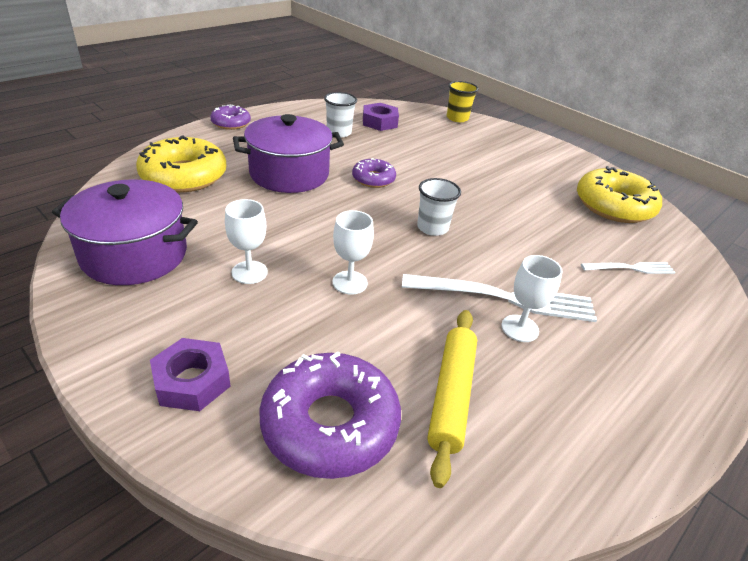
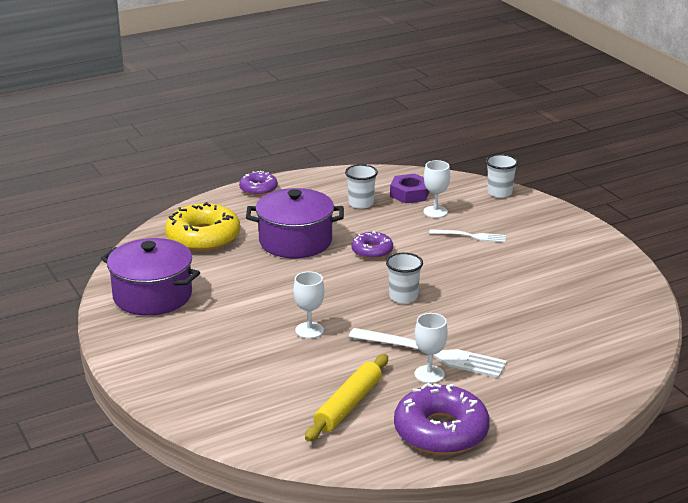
camera: 20 degrees right, 10 degrees down
purple nut [150,338,231,411] -> none
white goblet [225,199,268,284] -> white goblet moved to [423,160,450,218]
purple donut [259,352,401,479] -> purple donut moved to [394,383,490,455]
yellow cup [447,81,478,122] -> white cup [486,154,518,198]
yellow donut [577,166,662,223] -> none
white fork [581,262,676,274] -> white fork moved to [429,229,506,242]

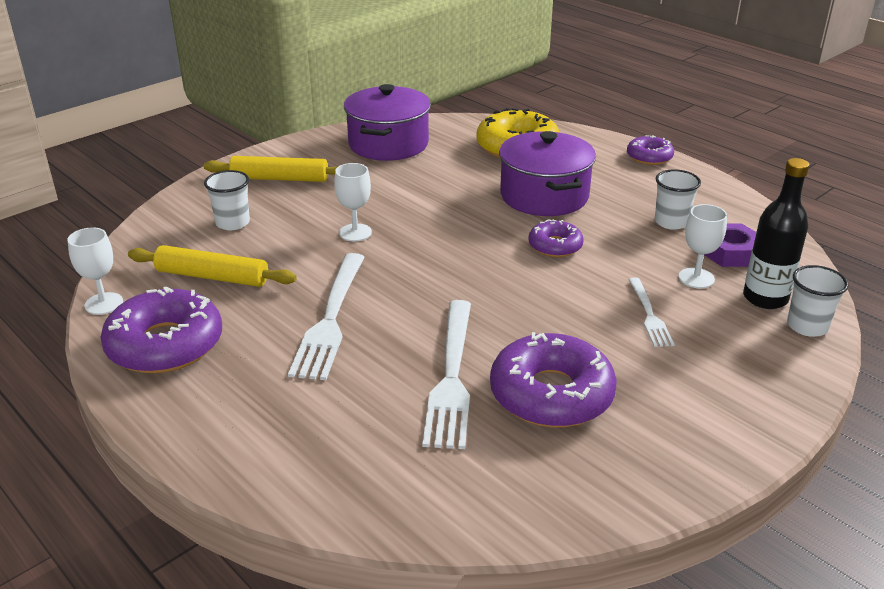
camera: 75 degrees right, 5 degrees up
white cup [386,253,423,303] -> white cup moved to [204,170,250,230]
white goblet [414,313,448,383] -> white goblet moved to [68,227,123,315]
none -> yellow rolling pin [204,156,338,182]
none -> white fork [422,300,471,449]
none -> purple donut [490,332,617,428]
none -> black bottle [743,158,810,309]

